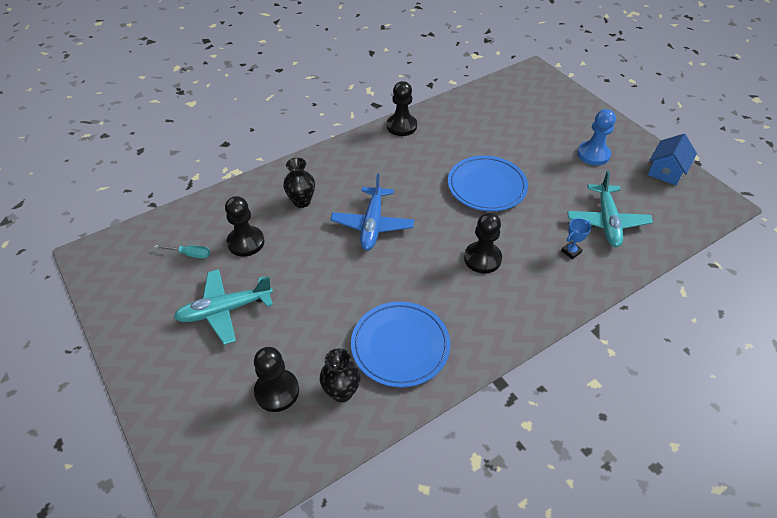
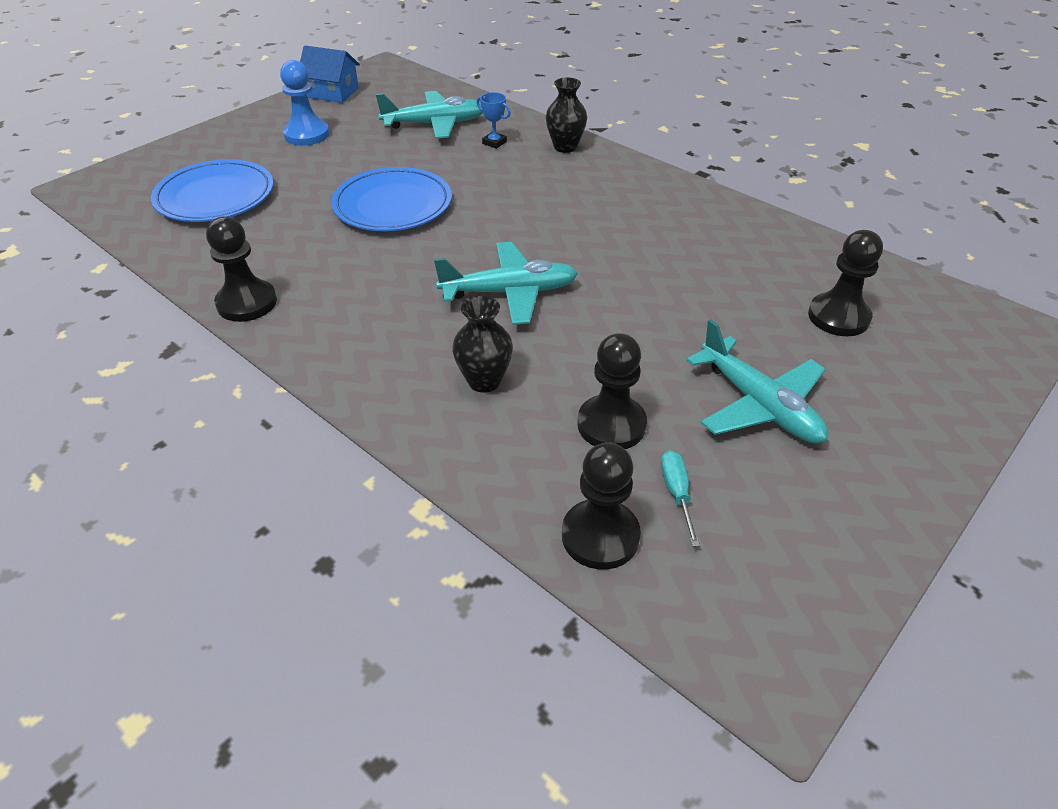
camera: 105 degrees left, 5 degrees down
black vase [320,348,361,402] -> black vase moved to [546,77,587,153]
blue plane [330,174,414,250] -> turquoise plane [434,242,578,325]
blue plate [351,302,450,388] -> blue plate moved to [151,159,274,222]
black pawn [464,212,502,273] -> black pawn moved to [562,442,641,570]

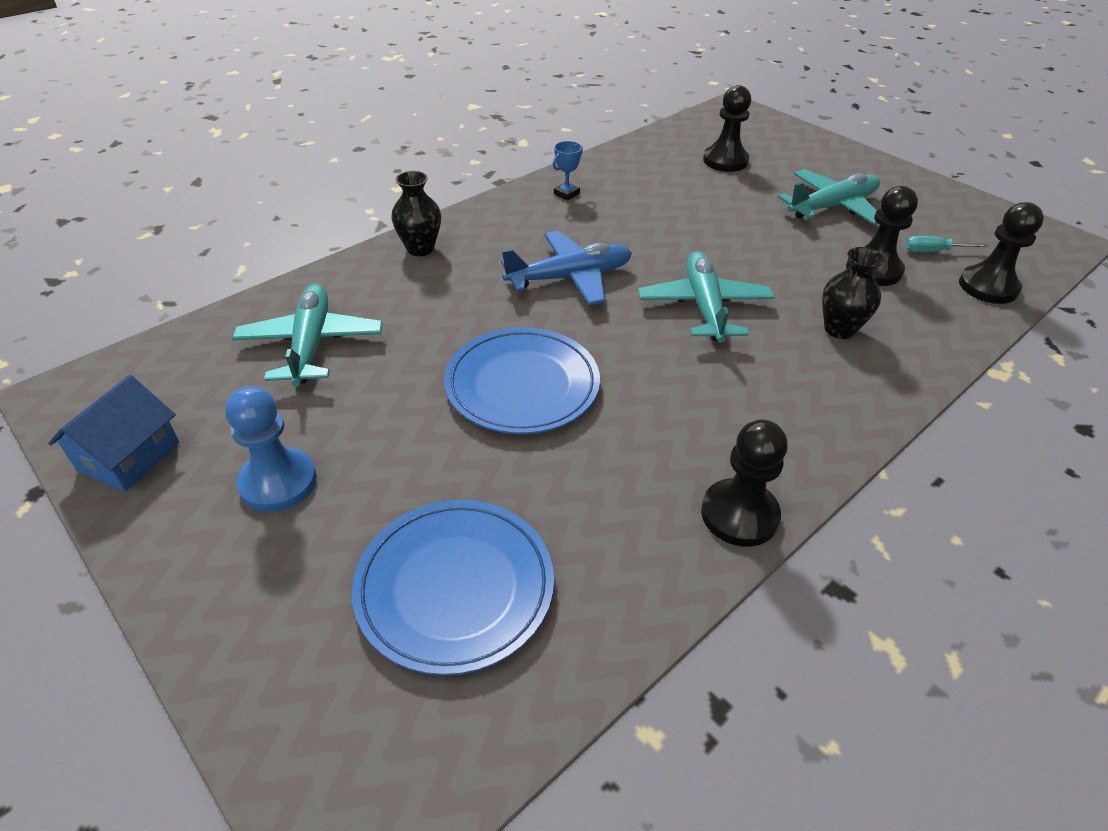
camera: 85 degrees left, 0 degrees up
blue trophy [477,92,511,149] -> blue trophy moved to [553,141,583,201]
none -> blue plane [501,231,632,305]

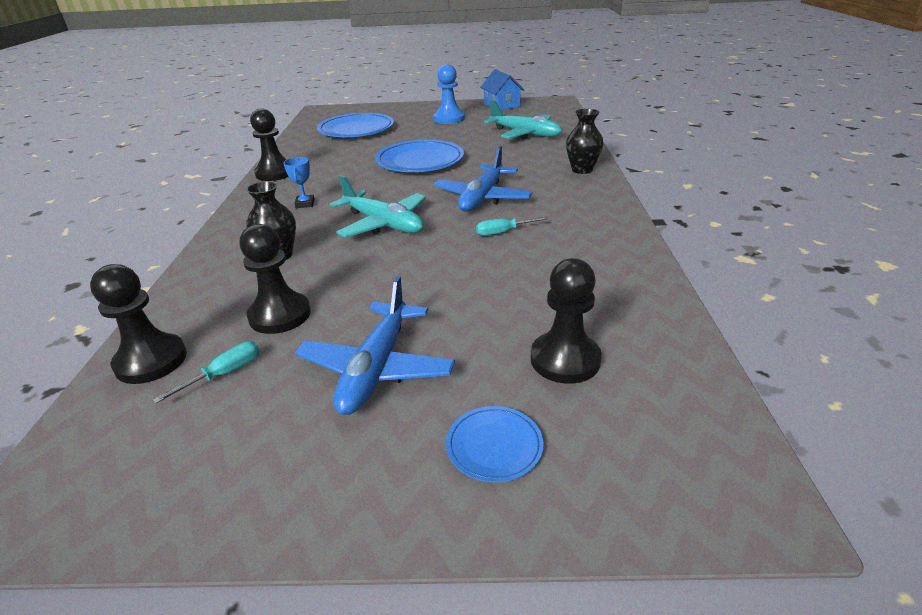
camera: 135 degrees right, 10 degrees down
blue trophy [553,141,583,201] -> blue trophy moved to [283,157,315,208]
turquoise plane [778,169,880,225] -> blue plane [295,276,455,415]
none -> blue plate [446,406,544,482]
none -> turquoise screwdriver [476,217,548,236]

